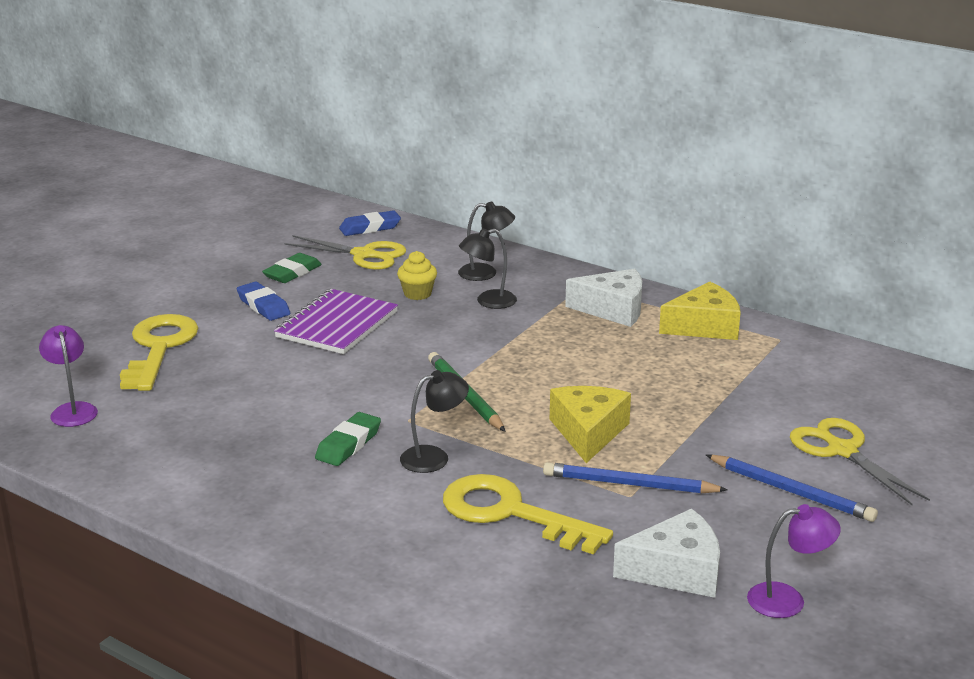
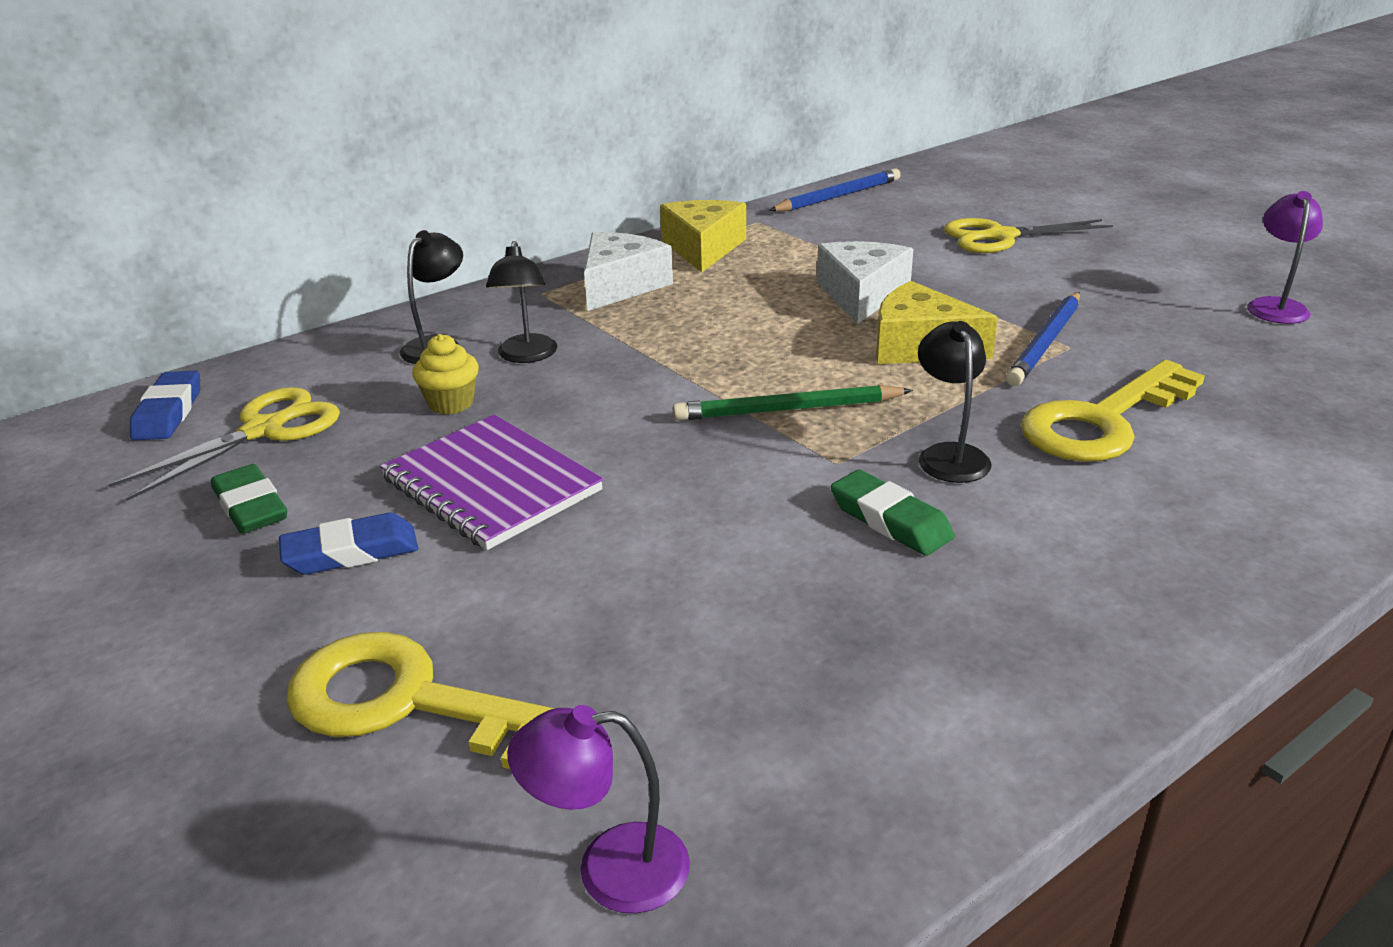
camera: 70 degrees left, 5 degrees up
white cheese [613,508,720,598] -> white cheese moved to [817,241,913,324]
blue pencil [706,455,878,522] -> blue pencil moved to [769,169,900,211]

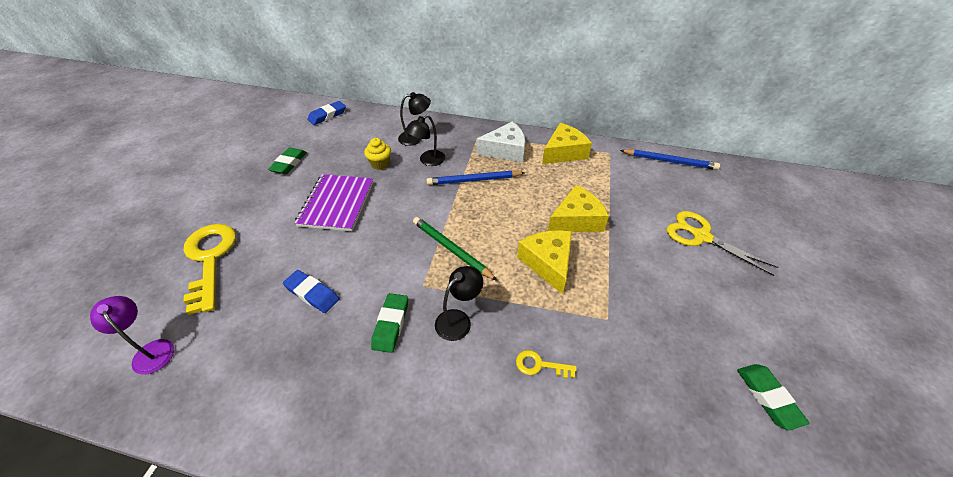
camera: 50 degrees right, 15 degrees up
yellow scissors [108,387,340,501] -> none
blue eraser [279,513,418,575] -> blue eraser moved to [283,270,339,313]
white cheese [817,241,913,324] -> yellow cheese [548,185,609,232]
blue pencil [1006,292,1080,386] -> blue pencil moved to [427,171,525,185]
yellow key [1021,360,1205,462] -> yellow key [516,350,577,378], size x0.44
purple lamp [1247,191,1323,324] -> green eraser [737,364,810,430]

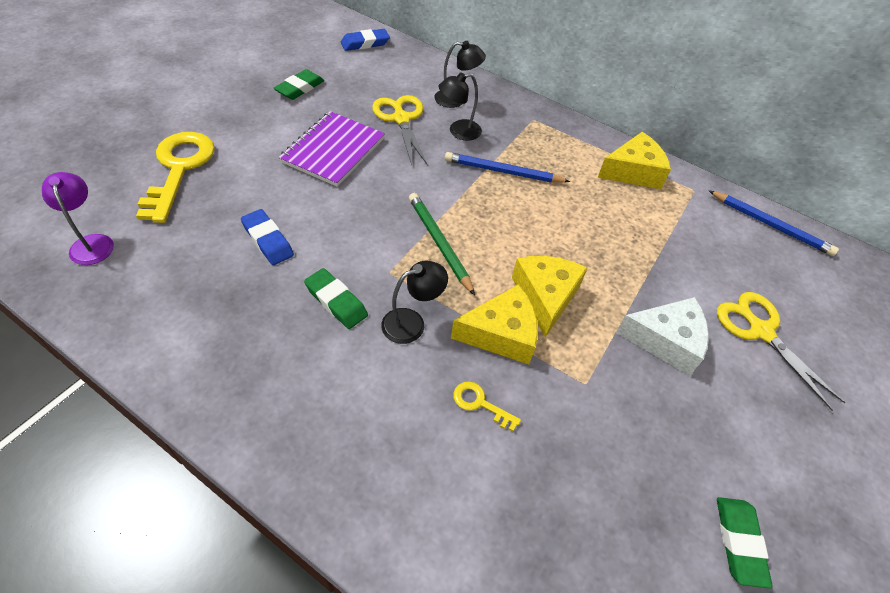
camera: 15 degrees right, 5 degrees up
yellow cupcake [364,138,391,170] -> yellow scissors [372,95,428,165]
green eraser [371,293,408,353] -> green eraser turned 75 degrees counterclockwise [304,268,368,329]
white cheese [476,121,525,162] -> white cheese moved to [616,297,709,376]
yellow cheese [548,185,609,232] -> yellow cheese moved to [451,284,538,364]

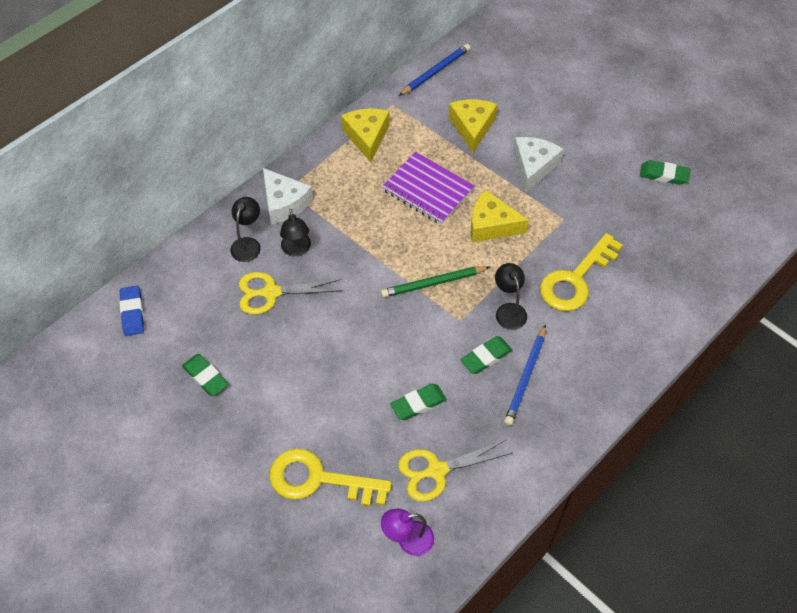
camera: 75 degrees left, 5 degrees up
blue eraser [241,209,294,265] -> green eraser [390,384,447,420]
purple notebook [279,111,385,187] -> purple notebook moved to [382,152,475,224]
blue pencil [445,152,570,183] -> blue pencil moved to [504,324,546,426]
yellow cheese [451,284,538,364] -> yellow cheese moved to [448,99,498,153]
yellow key [453,382,521,431] -> yellow key [540,233,623,311], size x2.28
yellow scissors [717,292,846,411] -> yellow scissors moved to [398,440,512,501]
none -> white cheese [263,168,313,224]

